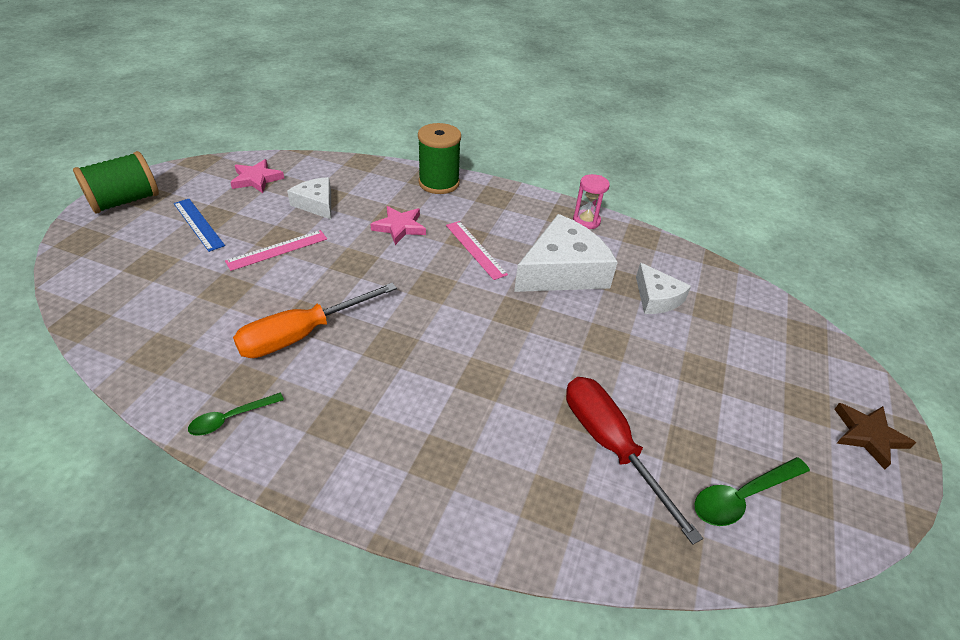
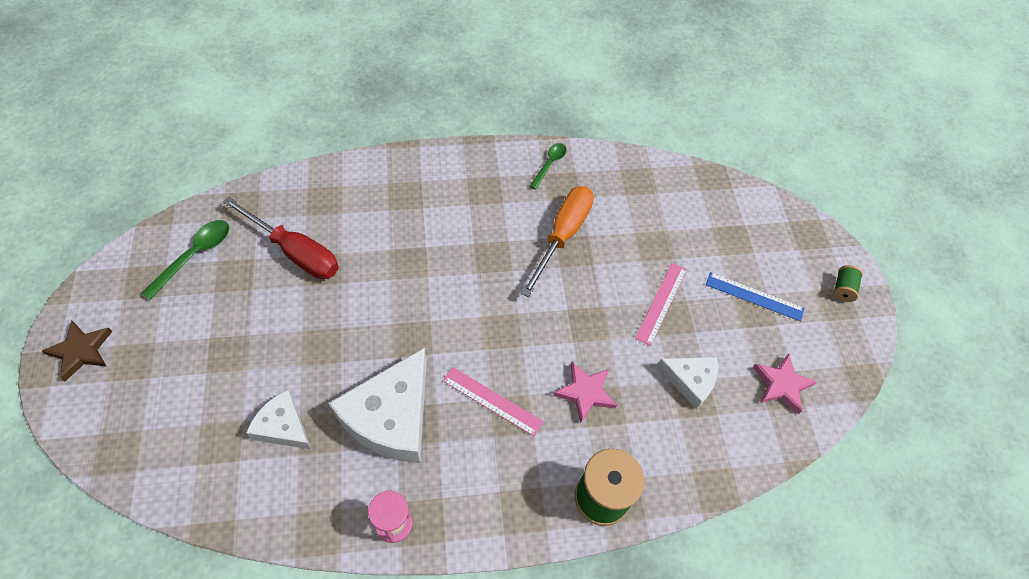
camera: 150 degrees right, 15 degrees up
green spool [73,151,159,213] -> green spool [833,265,863,302], size x0.48

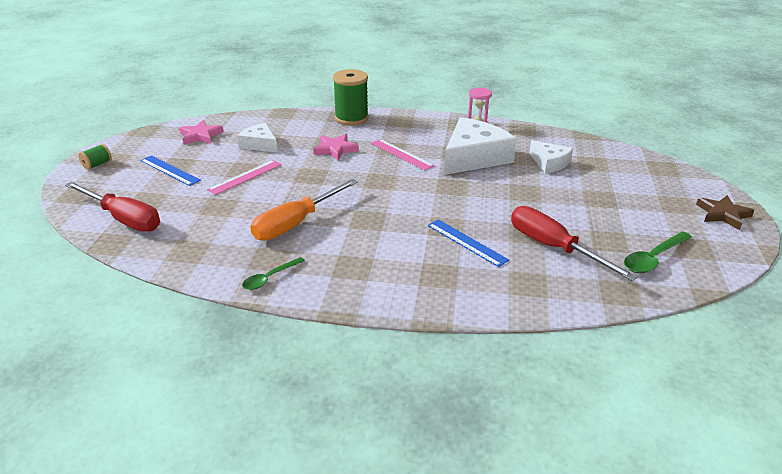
camera: 160 degrees left, 25 degrees down
none -> red screwdriver [65,182,160,232]
none -> blue ruler [428,219,509,267]

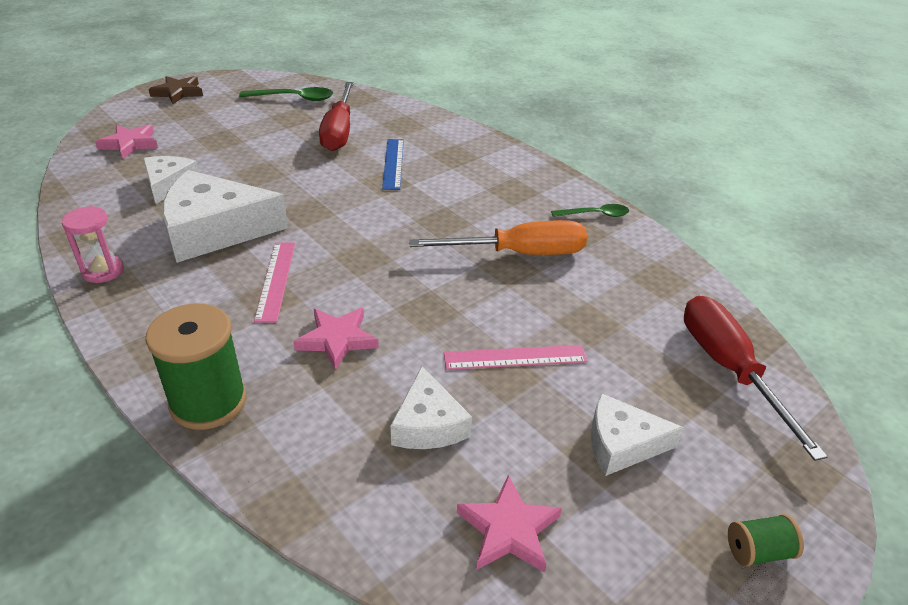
camera: 140 degrees left, 5 degrees up
blue ruler [140,155,201,186] -> white cheese [591,393,684,476]
none -> pink star [95,124,158,159]

